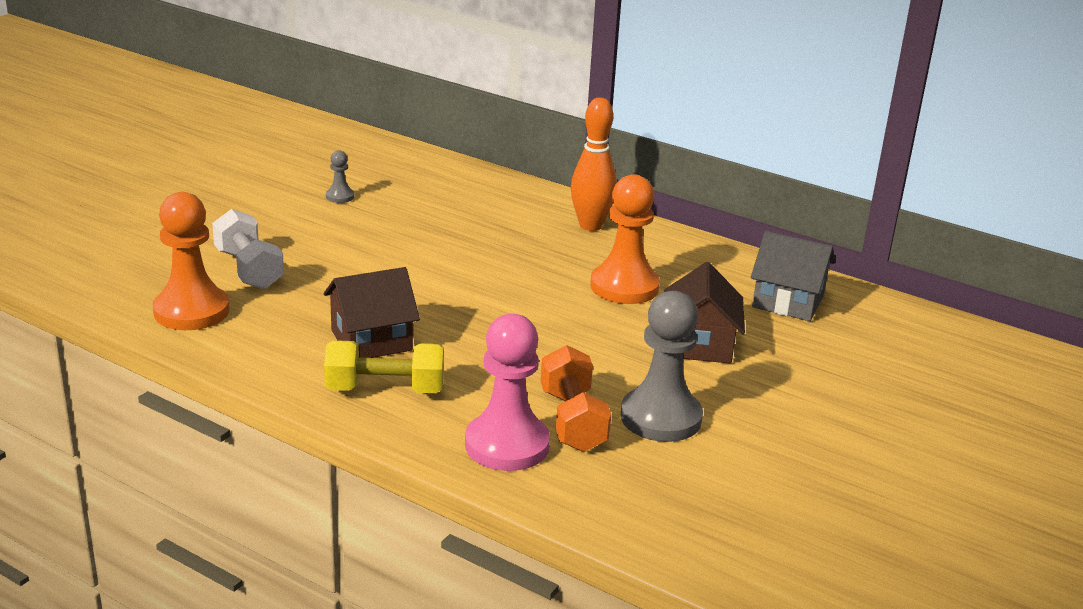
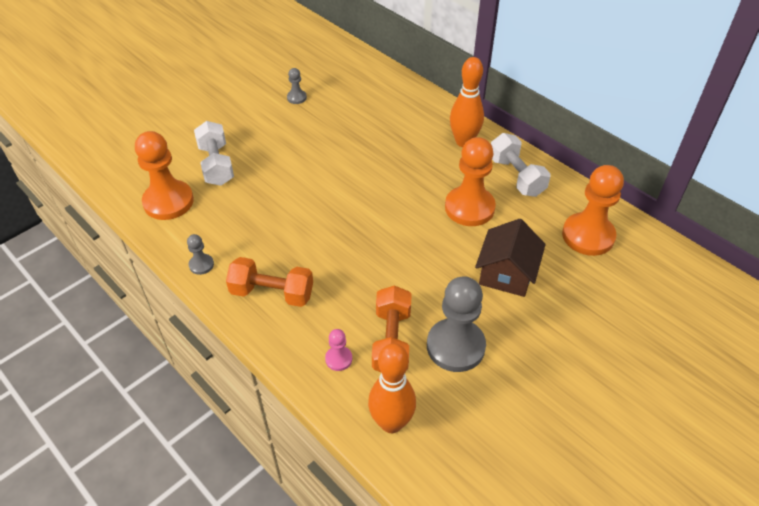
camera: 15 degrees right, 20 degrees up
brown house [324,267,420,358] -> none
yellow dumbbell [324,340,444,393] -> orange dumbbell [226,257,313,307]
pink pawn [465,314,550,471] -> pink pawn [325,329,352,371], size x0.46
grey house [751,231,835,321] -> orange pawn [562,165,624,256]
none -> grey pawn [187,234,214,275]
none -> orange bowling pin [368,343,416,433]
none -> white dumbbell [491,133,551,197]

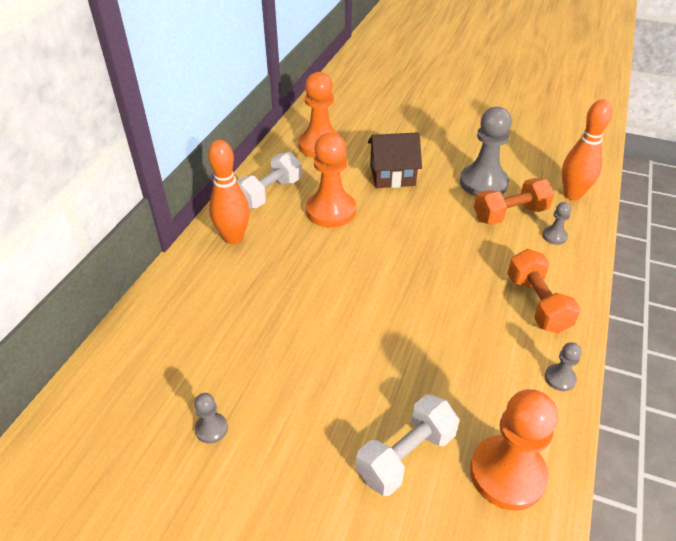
camera: 115 degrees left, 5 degrees down
pink pawn [325,329,352,371] -> grey pawn [542,202,571,245]

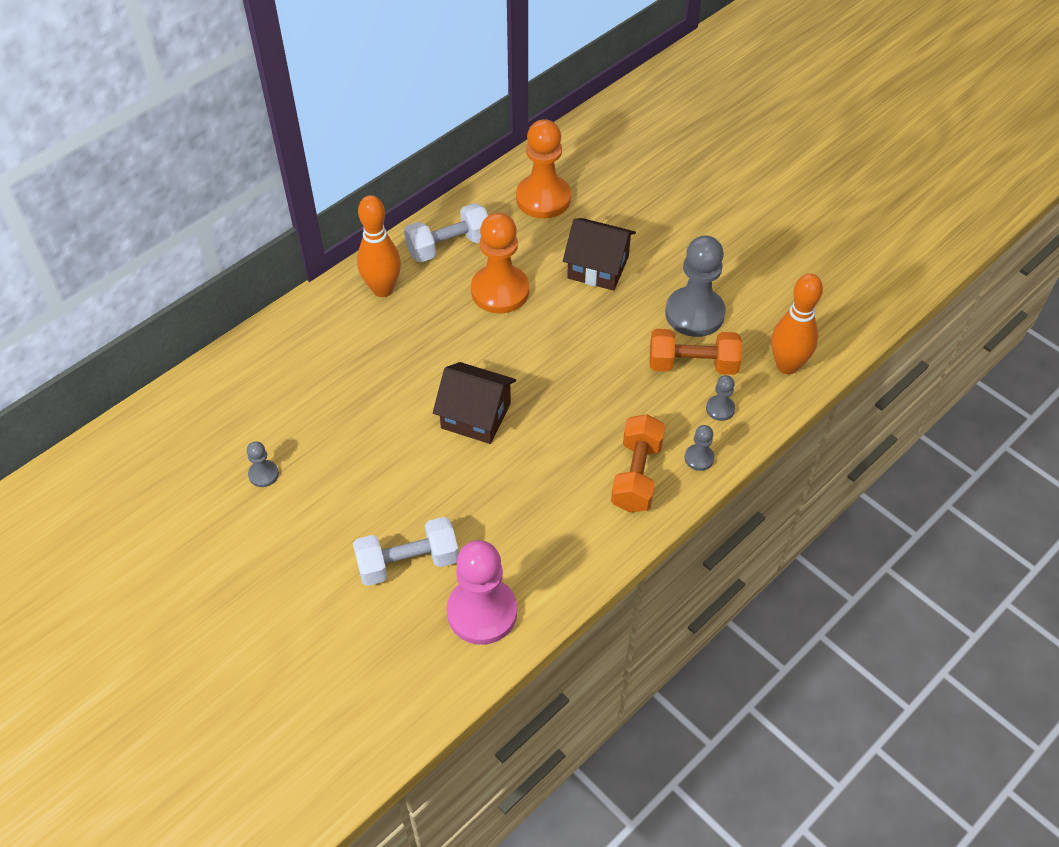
camera: 25 degrees right, 10 degrees up
orange pawn [470,389,558,511] -> pink pawn [447,540,517,645]
grey pawn [545,342,582,391] -> grey pawn moved to [685,425,715,471]
none -> brown house [433,362,516,444]

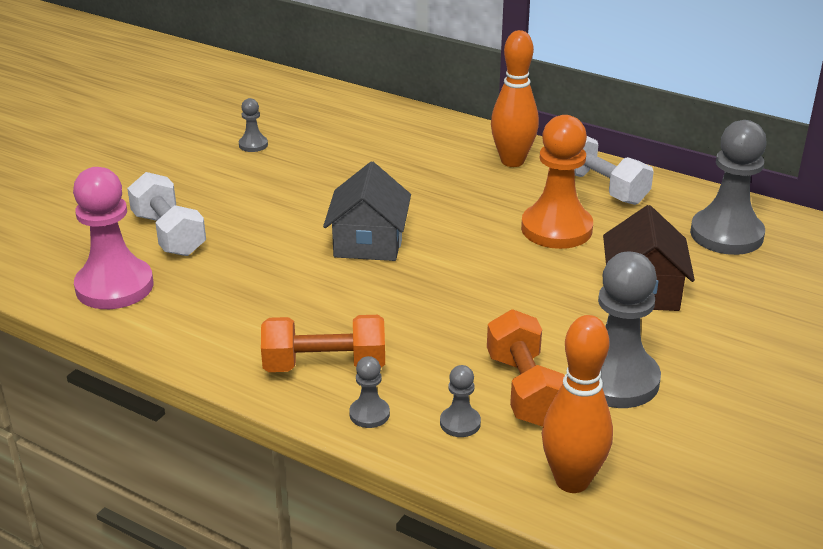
camera: 75 degrees right, 20 degrees down
brown house [433,362,516,444] -> grey house [323,162,411,261]
orange pawn [516,119,571,219] -> grey pawn [690,120,767,255]

